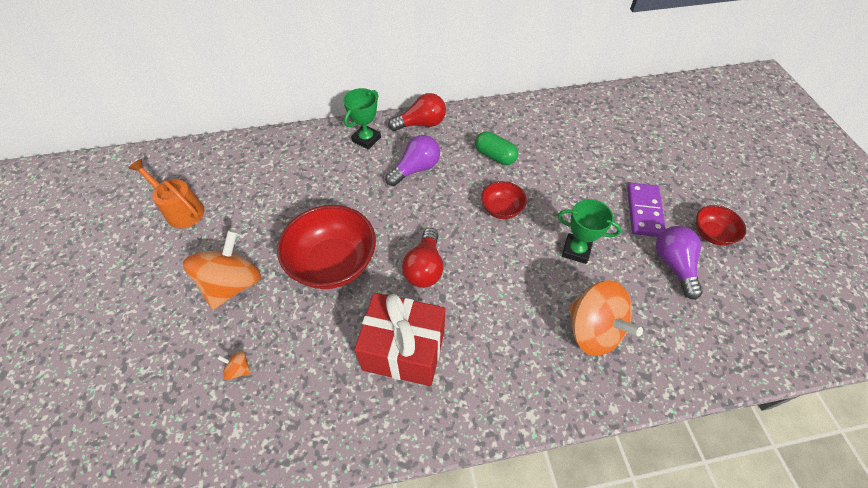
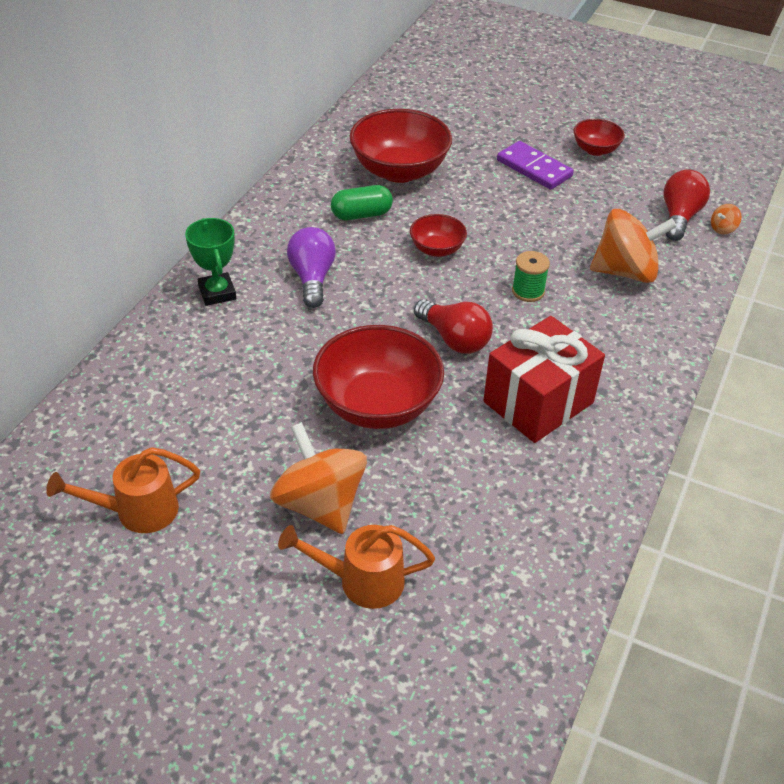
camera: 55 degrees left, 10 degrees down
orange spinning top [217,351,251,380] -> orange spinning top moved to [711,204,742,234]
red light bulb [388,93,446,131] -> red light bulb moved to [664,170,710,241]
green trophy [558,199,622,264] -> none
purple light bulb [656,226,703,300] -> none
none -> orange watering can [278,525,435,609]
none -> red bowl [349,109,452,183]
none -> green spool [512,251,550,302]

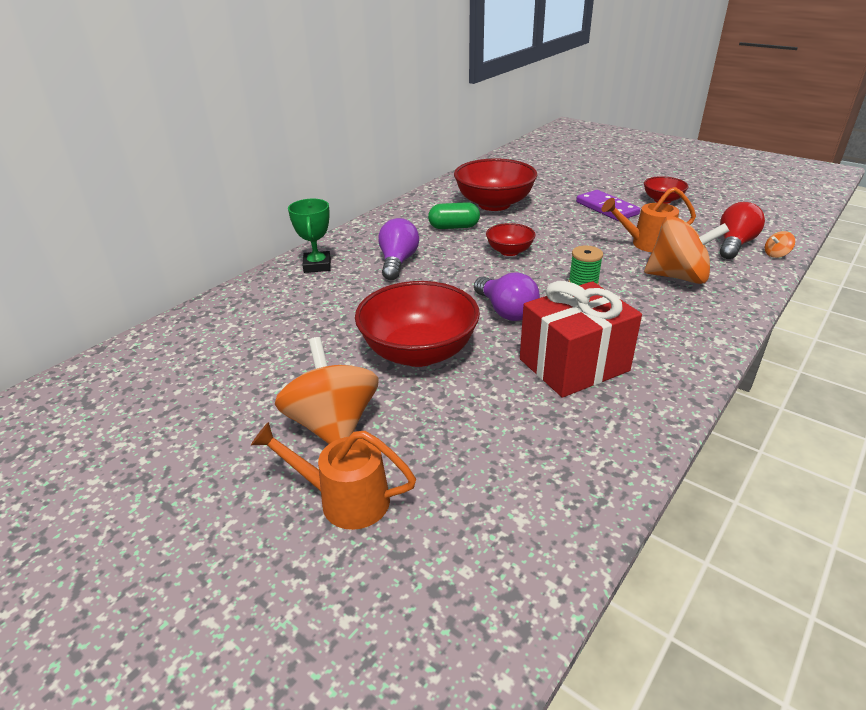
camera: 15 degrees right, 10 degrees down
orange watering can [46,447,200,533] -> orange watering can moved to [602,187,696,252]
red light bulb [414,299,493,354] -> purple light bulb [474,272,540,321]

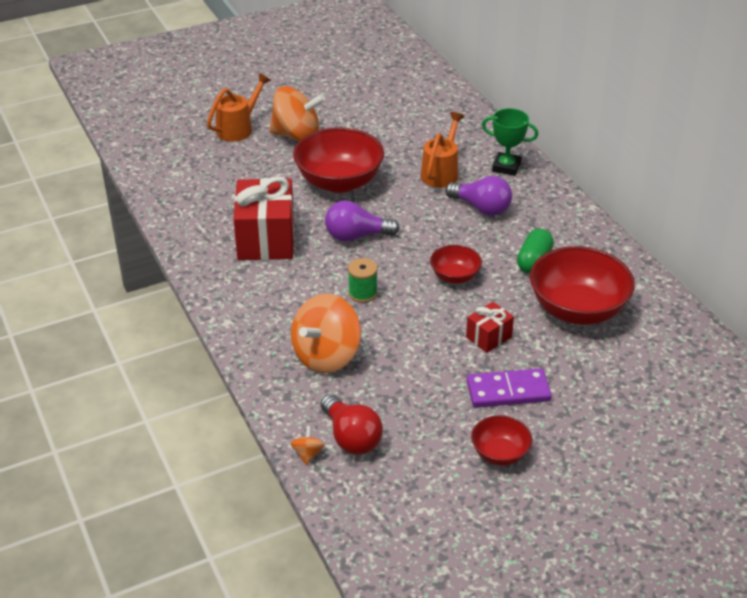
camera: 115 degrees right, 5 degrees up
orange watering can [602,187,696,252] -> orange watering can moved to [421,112,465,188]
none -> red gift [466,302,514,353]

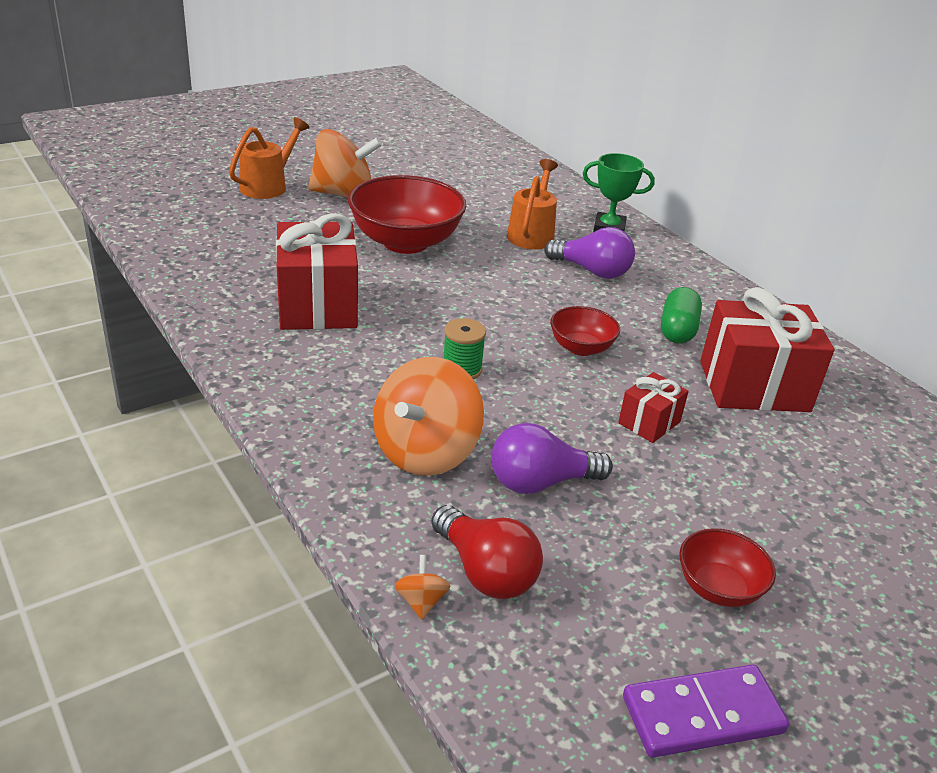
camera: 10 degrees left, 5 degrees down
purple light bulb [325,201,400,242] -> purple light bulb moved to [491,423,613,494]
purple domino [467,368,552,408] -> purple domino moved to [623,665,789,758]
red bowl [530,246,635,325] -> red gift [700,287,834,412]

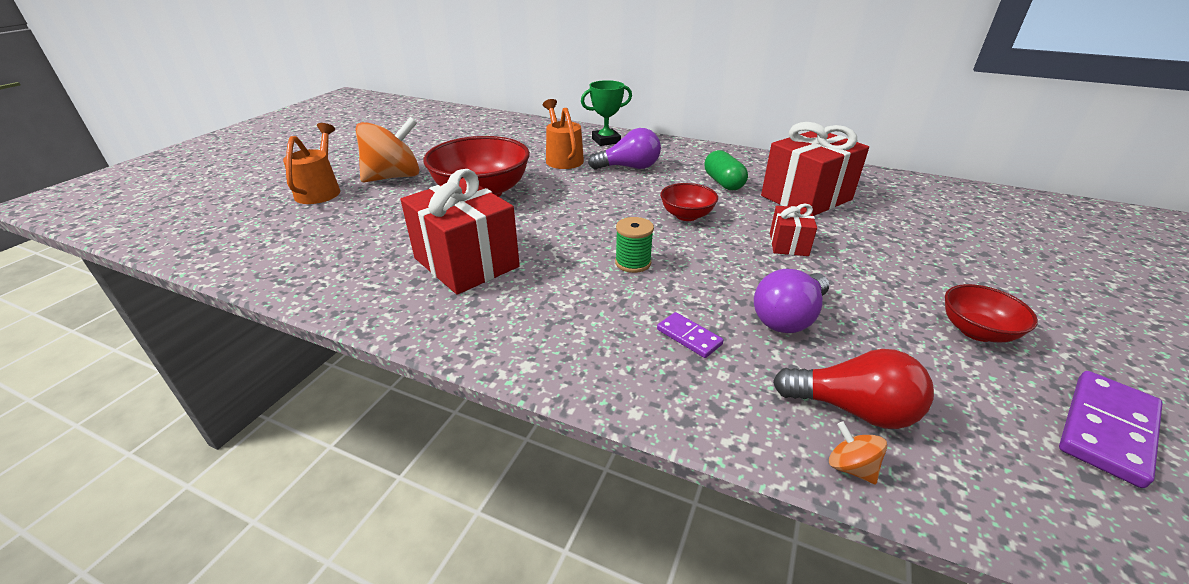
camera: 30 degrees left, 0 degrees up
orange spinning top [373,357,484,476] -> purple domino [657,312,724,358]

